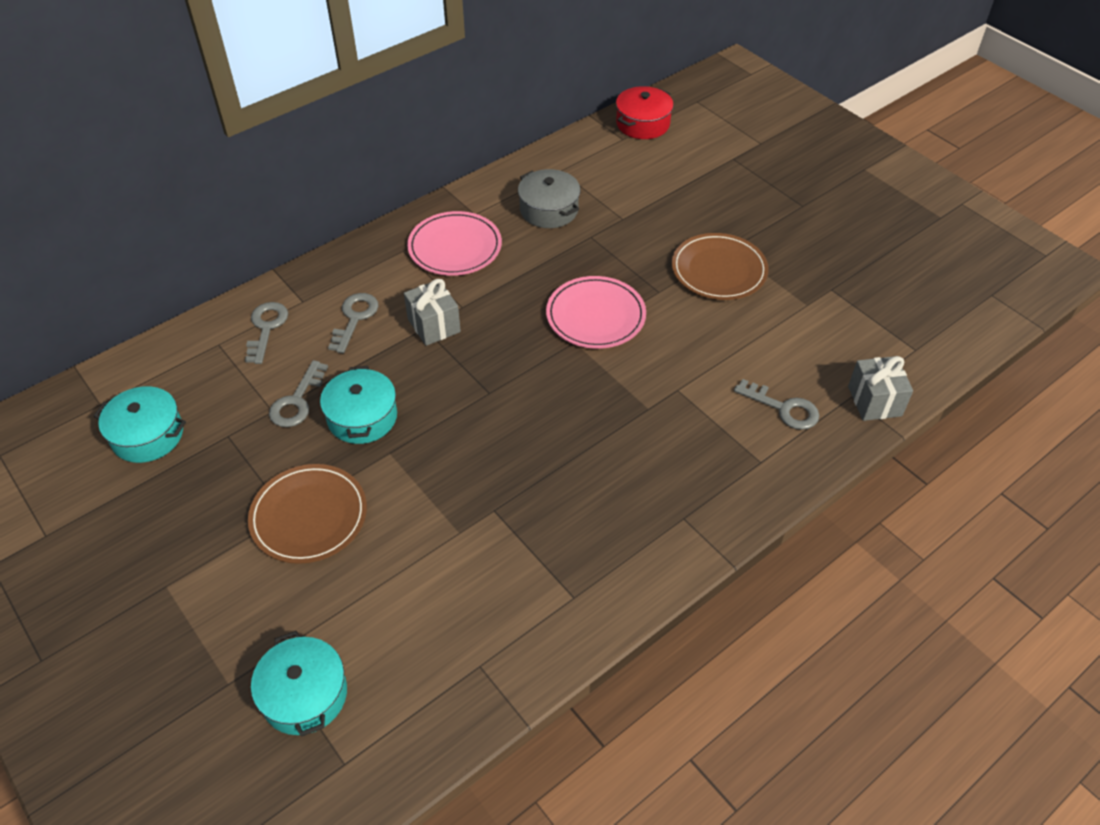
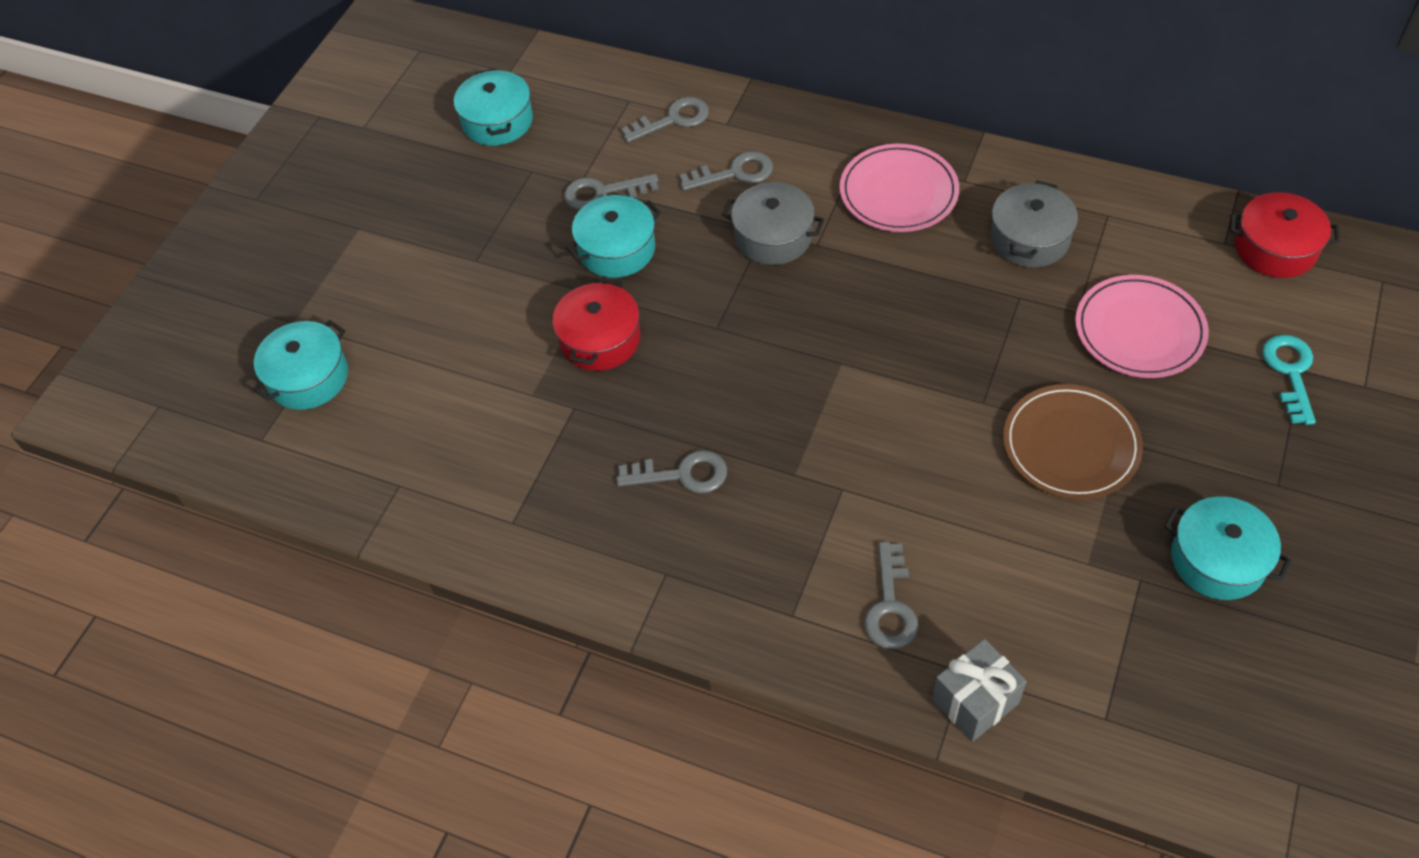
camera: 65 degrees right, 5 degrees up
brown plate [248,464,367,564] -> none
grey gift [404,279,461,346] -> grey pot [722,182,824,265]
pink plate [546,276,646,349] -> pink plate moved to [1075,275,1209,378]
none -> red pot [552,279,640,371]
none -> grey key [616,450,727,493]
none -> turquoise pot [1164,497,1291,600]
none -> turquoise key [1262,335,1316,425]

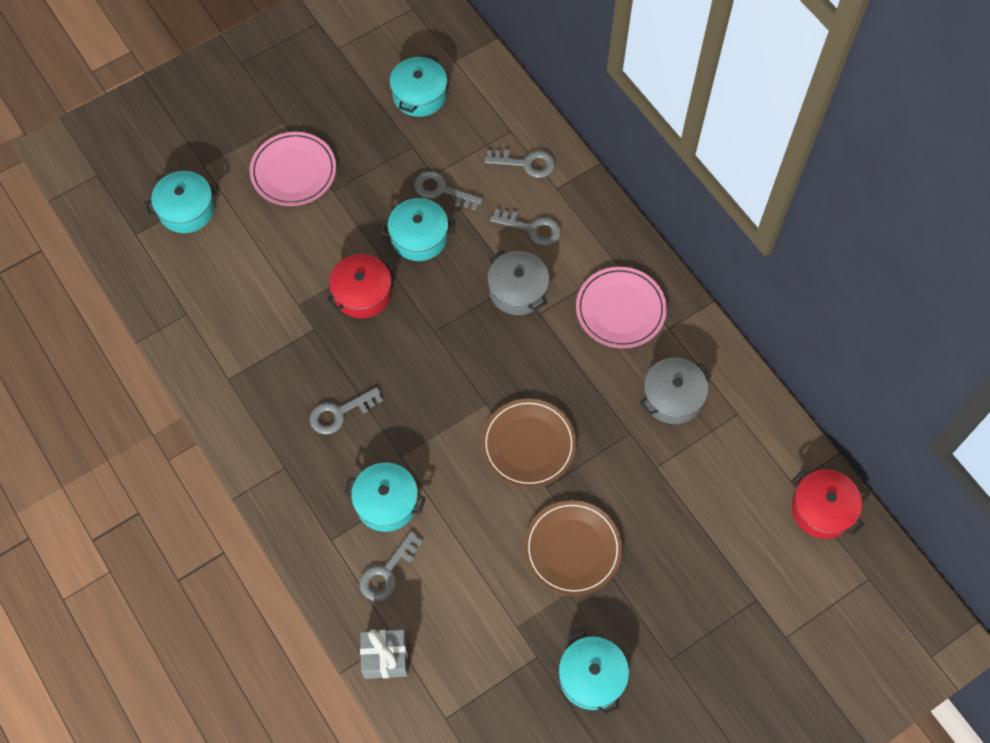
camera: 30 degrees right, 10 degrees up
grey key [616,450,727,493] -> grey key turned 120 degrees clockwise [310,387,383,435]
pink plate [1075,275,1209,378] -> pink plate moved to [250,132,336,206]
turquoise key [1262,335,1316,425] -> none
none -> turquoise pot [344,463,426,532]
none -> brown plate [481,398,576,488]

